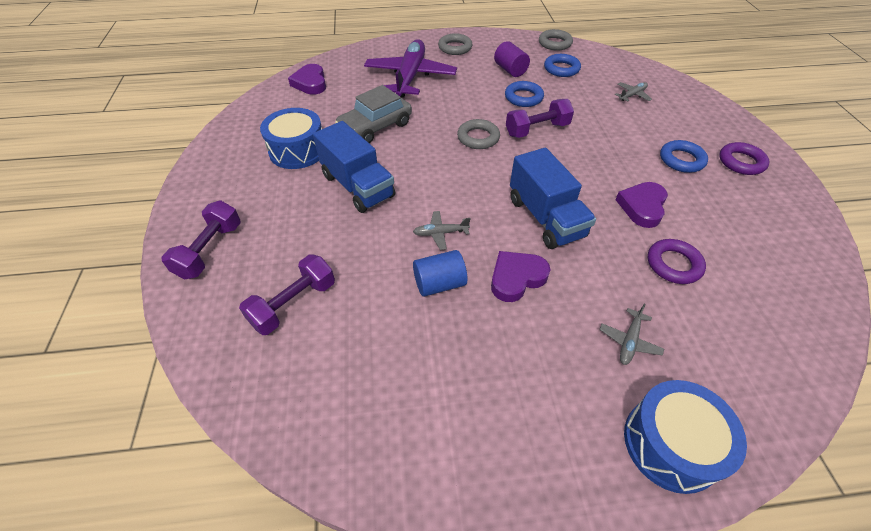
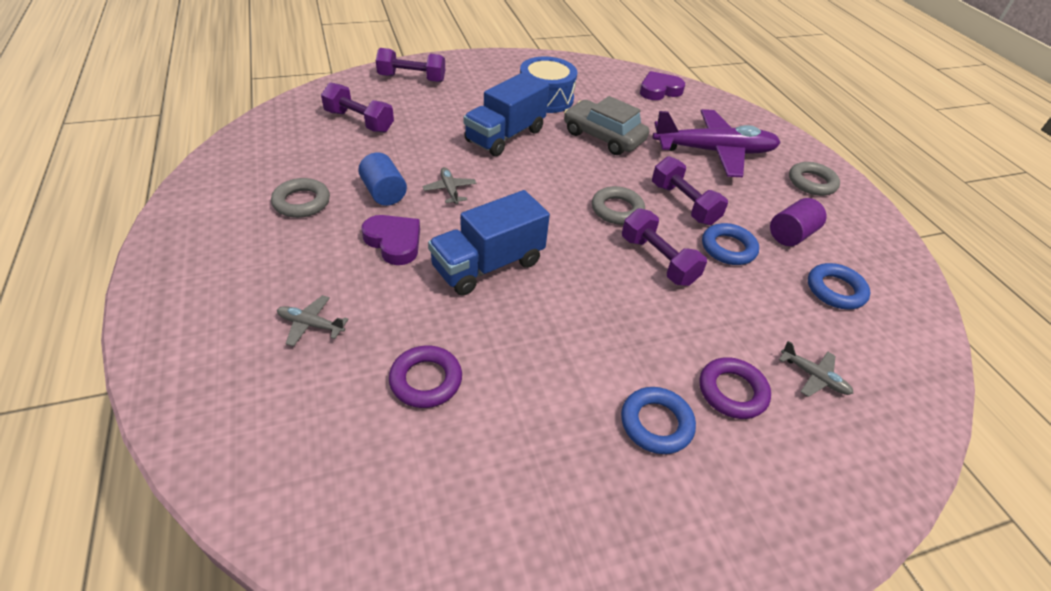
camera: 75 degrees right, 5 degrees down
grey ring [539,29,573,51] -> grey ring moved to [271,178,330,218]
purple heart [615,182,668,228] -> none
blue drum [624,380,747,494] -> none
purple ring [719,142,769,175] -> purple ring moved to [699,357,771,419]
none -> purple dumbbell [652,156,728,225]

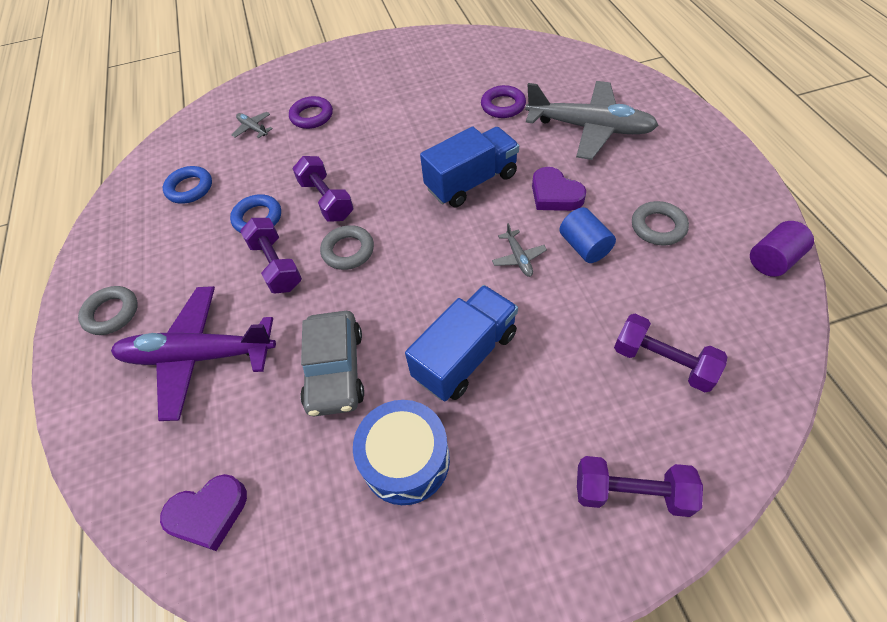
camera: 170 degrees left, 10 degrees up
grey plane [277,295,349,347] -> grey plane [526,81,659,160], size x2.48
grey car [564,96,649,155] -> grey car turned 45 degrees clockwise [300,311,364,416]
blue ring [621,387,696,454] -> none
purple cylinder [770,198,826,246] -> purple cylinder moved to [750,221,814,277]

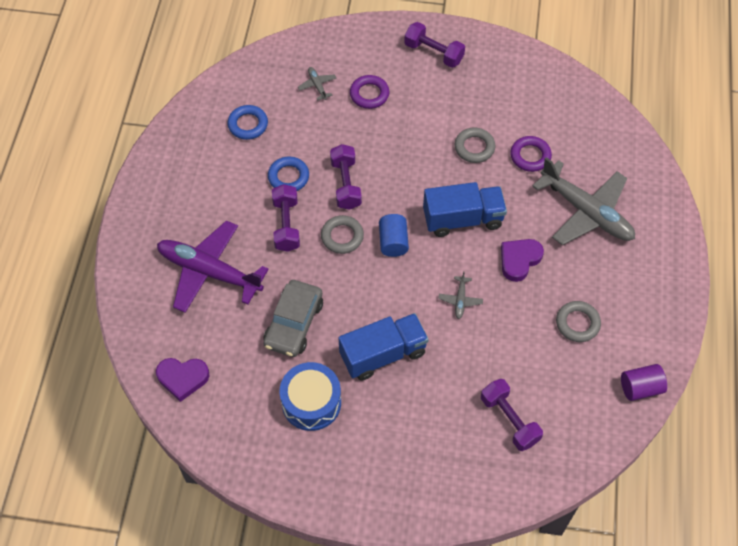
camera: 20 degrees right, 5 degrees up
grey ring [78,286,138,335] -> grey ring moved to [454,128,495,163]
purple heart [532,167,586,211] -> purple heart turned 60 degrees clockwise [501,239,544,282]
blue cylinder [559,207,616,263] -> blue cylinder moved to [379,214,409,257]
purple dumbbell [577,456,703,517] -> purple dumbbell moved to [404,22,465,68]

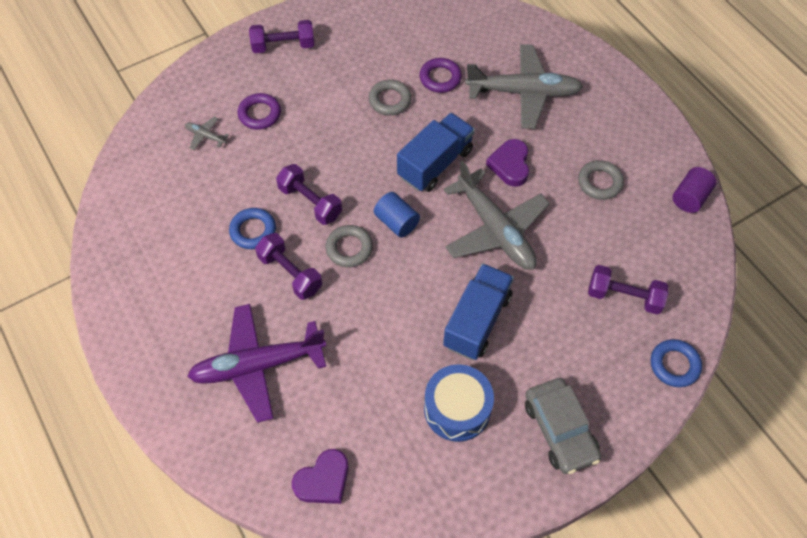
camera: 40 degrees left, 0 degrees up
blue ring [227,105,268,140] -> blue ring moved to [651,339,702,387]
grey car [264,280,323,357] -> grey car moved to [525,378,601,474]
grey plane [438,271,483,319] -> grey plane [444,161,550,270], size x2.48

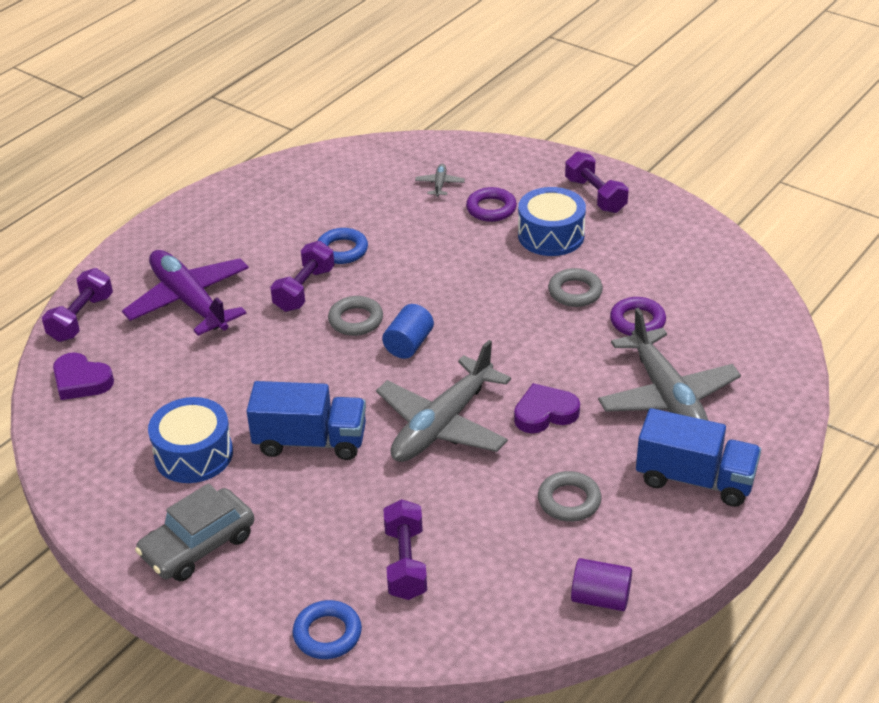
camera: 70 degrees right, 20 degrees down
purple dumbbell [276,164,342,225] -> purple dumbbell moved to [42,268,113,342]
blue truck [397,113,475,192] -> blue truck moved to [636,408,761,507]
none -> blue drum [518,187,586,256]

